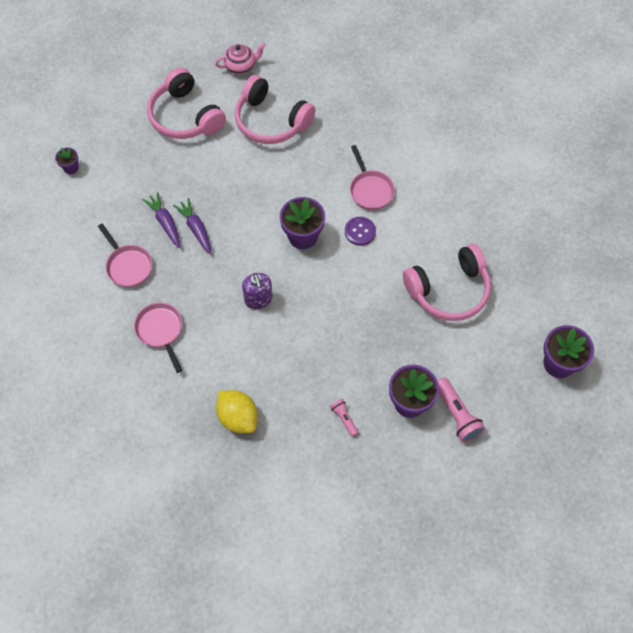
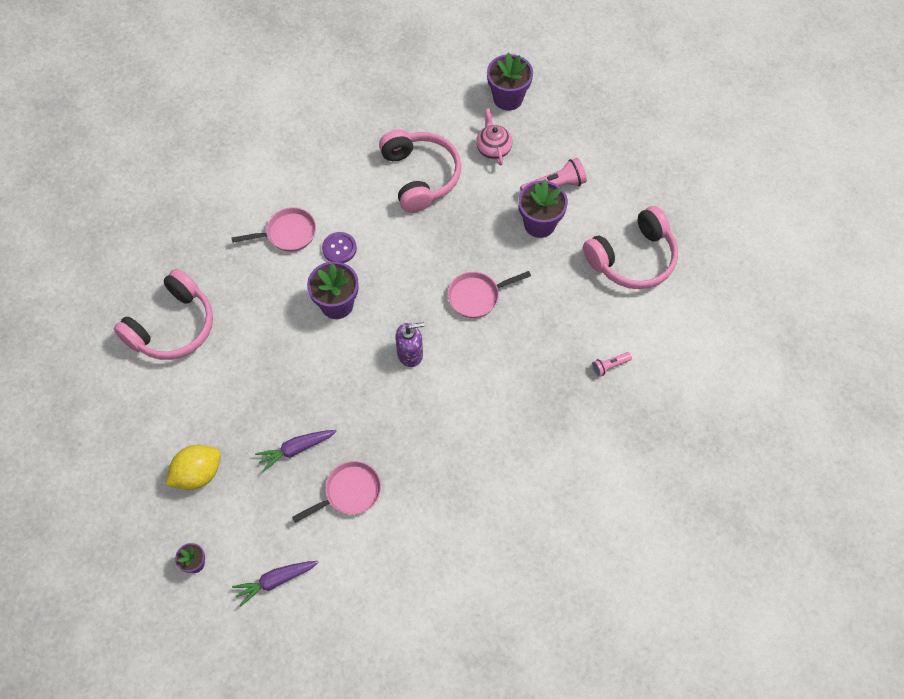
camera: 85 degrees left, 0 degrees up
pink pan [134,303,182,373] -> pink pan moved to [448,271,531,318]
pink headphones [147,67,226,139] -> pink headphones moved to [583,206,678,289]
purple carrot [173,198,212,255] -> purple carrot moved to [232,561,319,607]
pink teapot [215,43,266,74] -> pink teapot moved to [476,108,512,166]
yellow lemon [216,390,258,433] -> yellow lemon moved to [166,445,221,490]
pink flashlight [330,399,358,437] -> pink flashlight moved to [592,352,632,377]

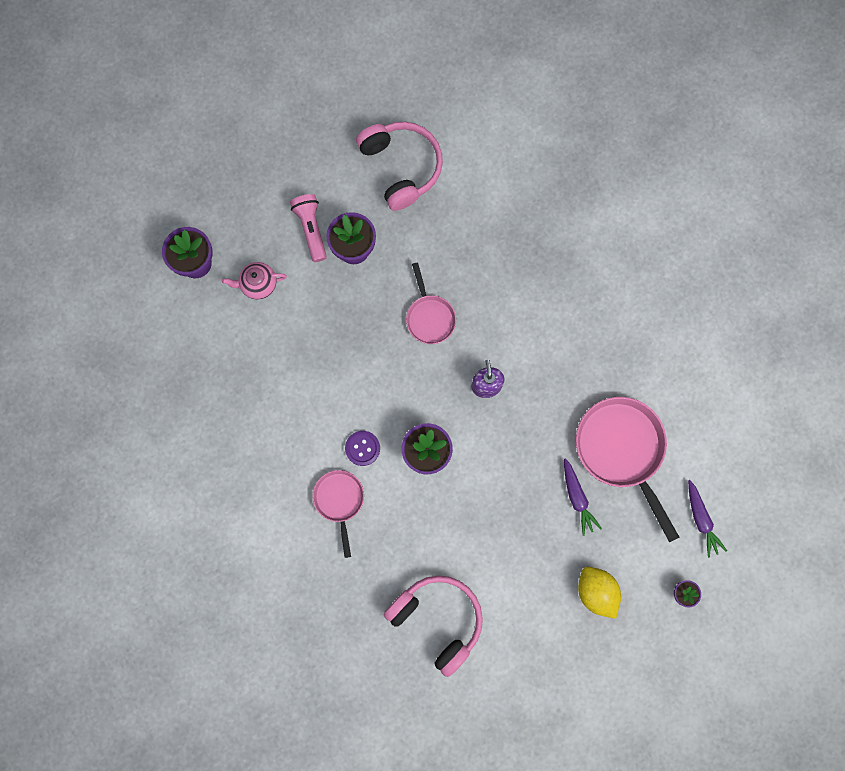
camera: 85 degrees left, 15 degrees up
pink pan [292,461,381,523] -> pink pan [576,397,679,543], size x1.77
pink headphones [379,130,461,213] -> none
pink flashlight [592,352,632,377] -> none

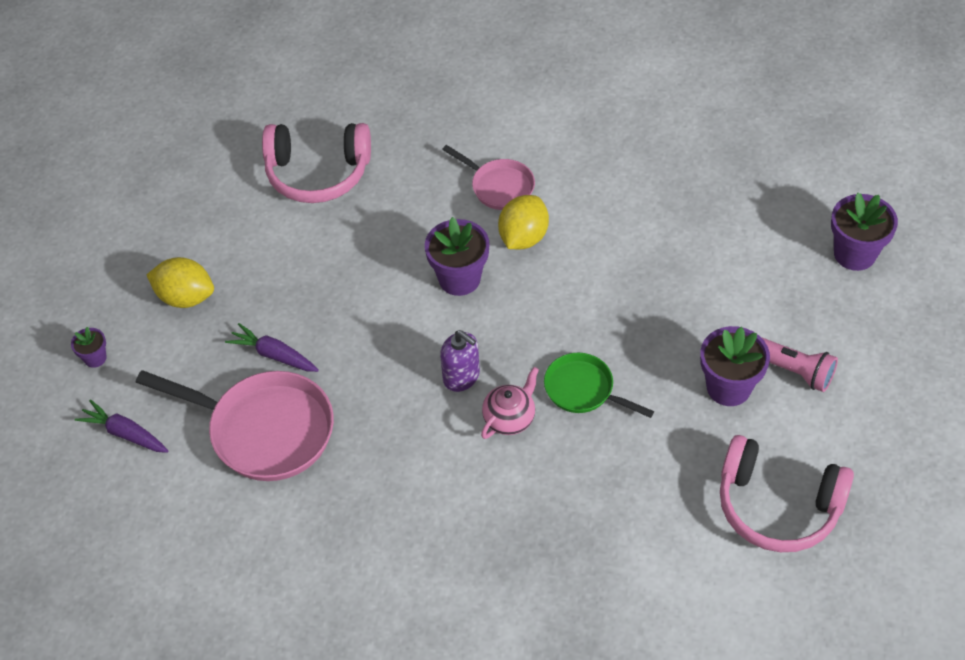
camera: 140 degrees right, 25 degrees down
pink teapot [222,262,287,299] -> pink teapot moved to [481,367,539,439]
purple button [345,431,380,466] -> yellow lemon [498,195,549,249]
pink pan [406,262,456,344] -> green pan [544,353,654,418]

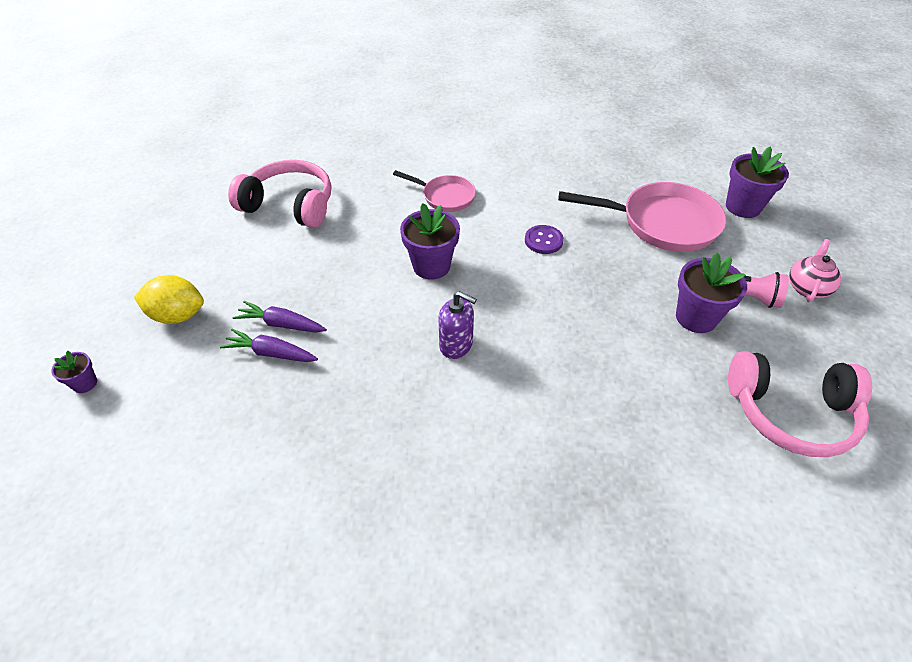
camera: 15 degrees left, 5 degrees down
purple carrot [75,399,168,453] -> purple carrot moved to [233,301,327,333]
pink pan [136,370,334,481] -> pink pan moved to [558,182,726,252]
pink headphones [262,123,371,203] -> pink headphones turned 150 degrees counterclockwise [228,160,331,228]
pink teapot [481,367,539,439] -> pink teapot moved to [789,239,841,302]
yellow lemon [498,195,549,249] -> none
green pan [544,353,654,418] -> none
none -> purple button [525,225,564,254]

